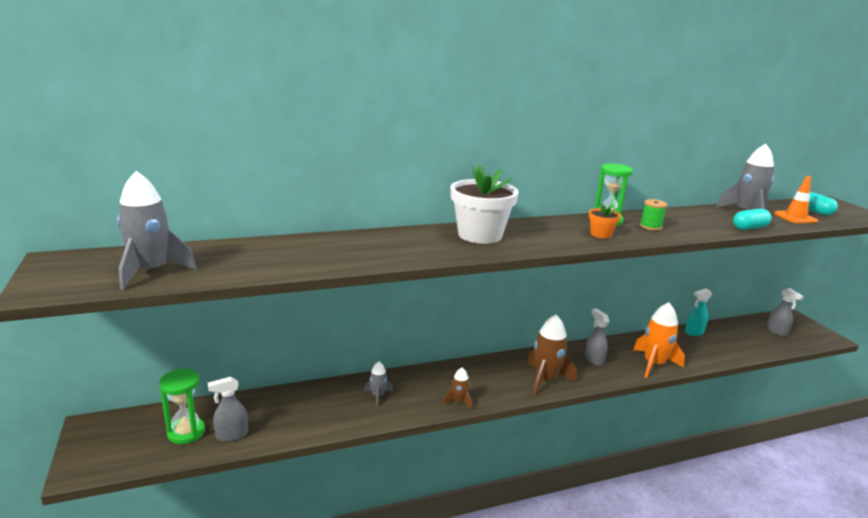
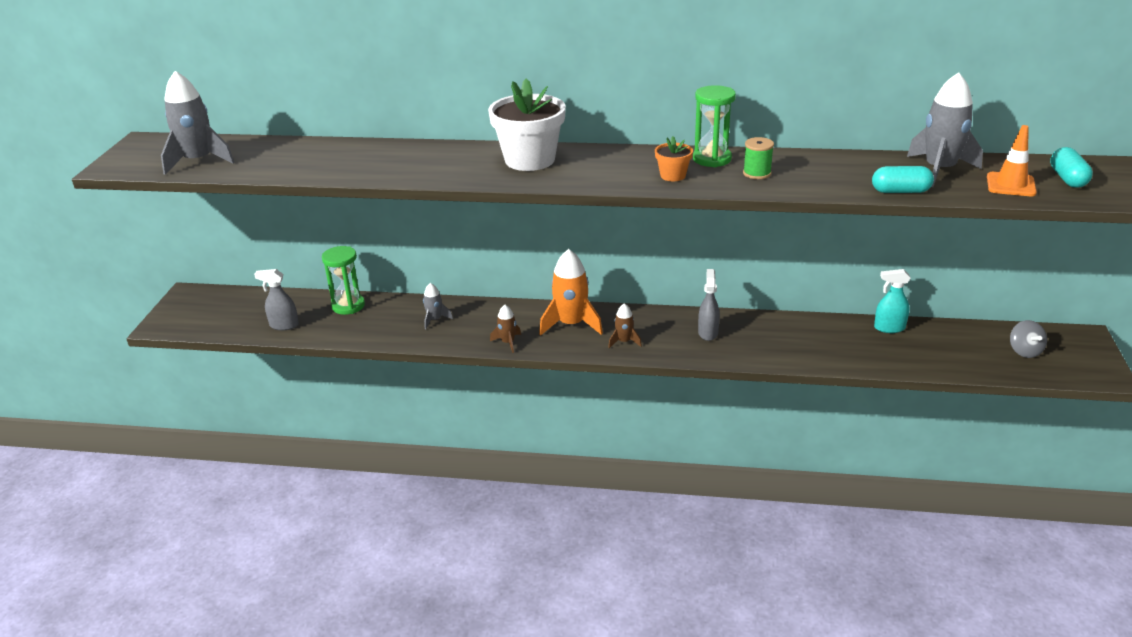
camera: 30 degrees right, 10 degrees up
green hourglass [159,369,205,444] -> green hourglass moved to [322,246,365,315]
brown rocket [526,315,577,395] -> brown rocket [608,303,642,348], size x0.51
orange rocket [633,302,685,378] -> orange rocket moved to [539,249,603,336]
grey spray bottle [767,288,804,337] -> grey spinning top [1010,320,1047,358]

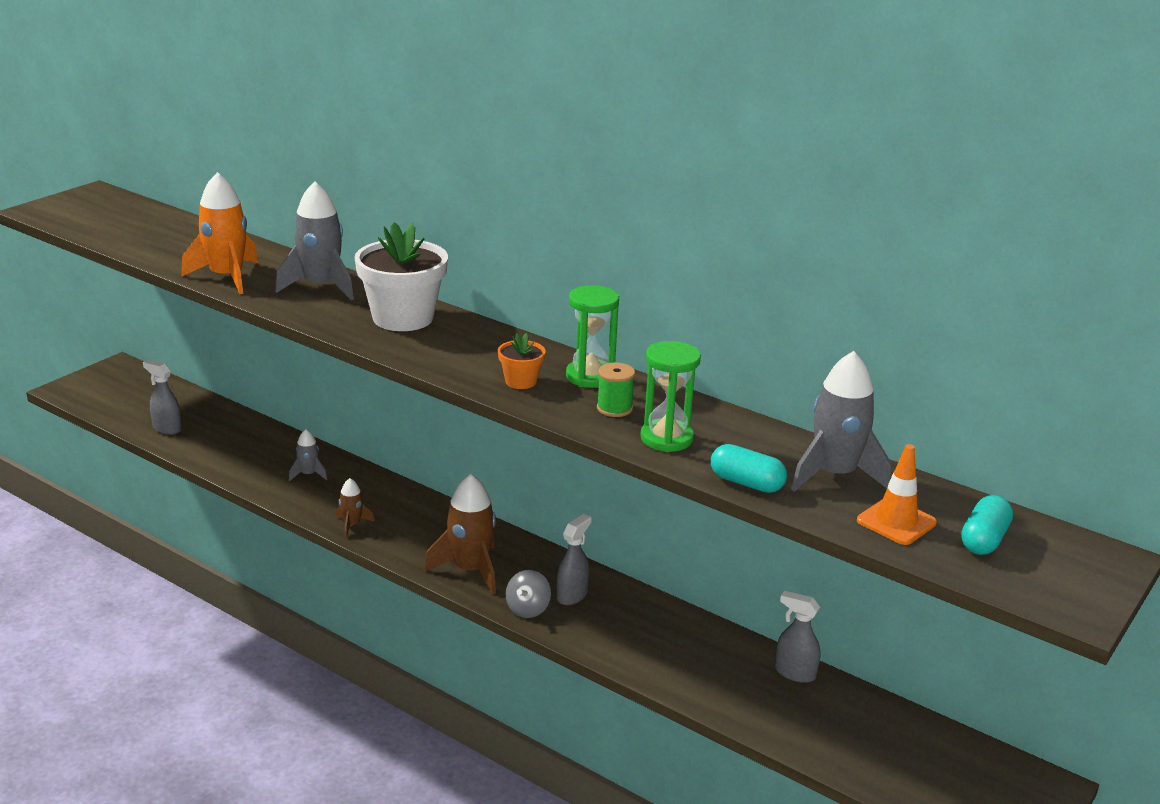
camera: 25 degrees right, 5 degrees down
grey rocket [161,71,235,175] -> grey rocket moved to [275,182,354,300]
green hourglass [322,246,365,315] -> green hourglass moved to [640,341,701,452]
orange rocket [539,249,603,336] -> orange rocket moved to [181,172,258,294]
brown rocket [608,303,642,348] -> brown rocket [424,474,496,595], size x1.95
turquoise spray bottle [874,269,910,333] -> grey spray bottle [775,591,820,683]
grey spinning top [1010,320,1047,358] -> grey spinning top moved to [506,570,551,618]

